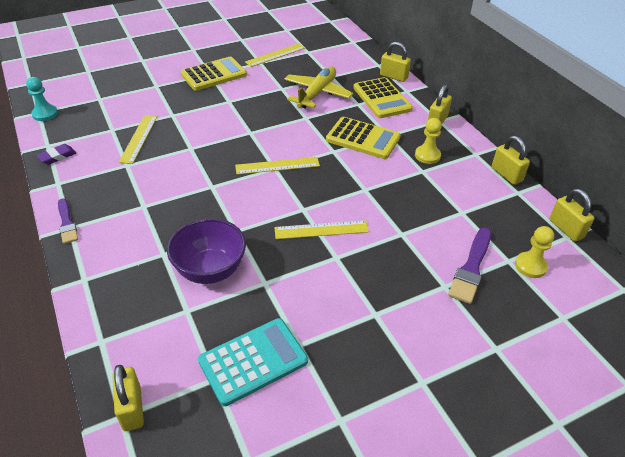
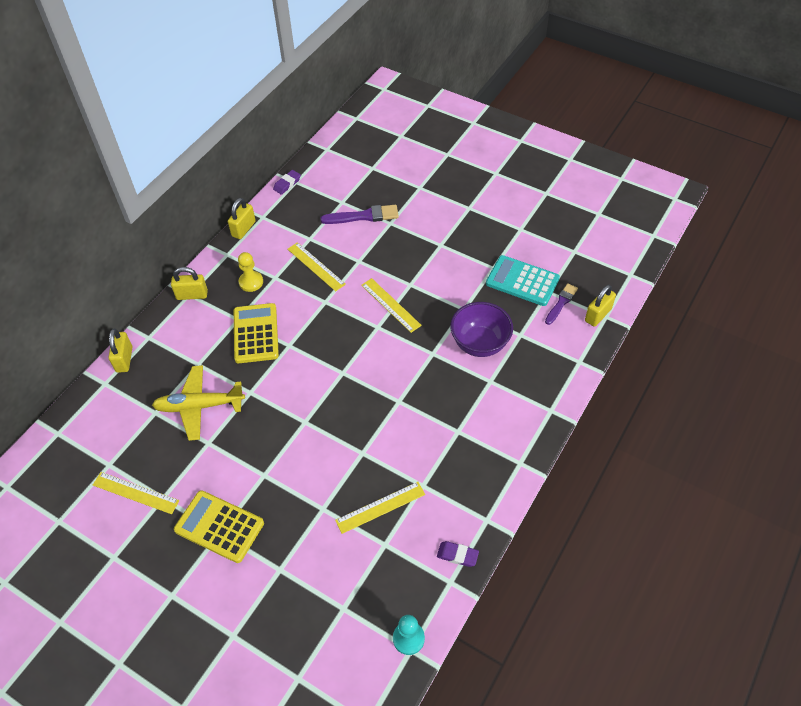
camera: 120 degrees left, 10 degrees up
purple brush [58,199,78,244] -> purple brush moved to [545,283,578,325]
yellow ruler [235,157,320,175] -> yellow ruler moved to [287,242,346,292]
yellow calculator [353,77,413,118] -> none
yellow pawn [515,226,554,278] -> none
yellow padlock [549,189,594,242] -> purple eraser [273,170,301,195]

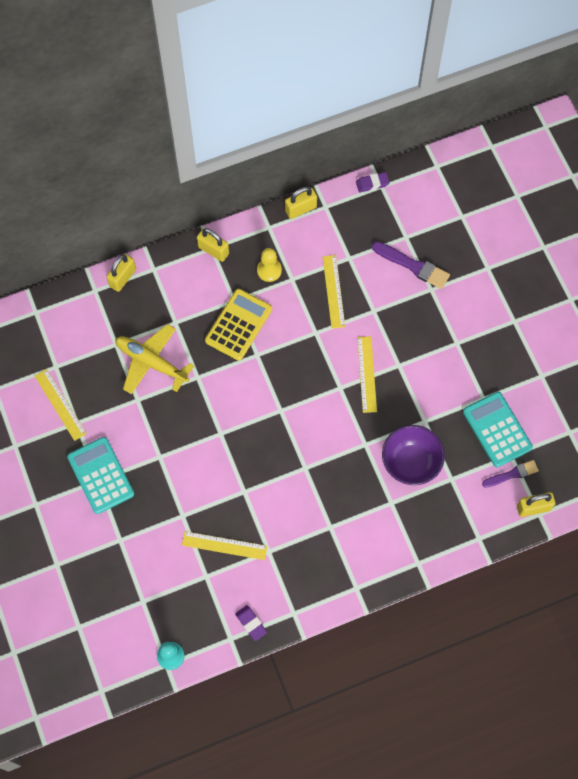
camera: 35 degrees right, 15 degrees up
yellow calculator [174,490,264,563] -> turquoise calculator [67,437,134,514]

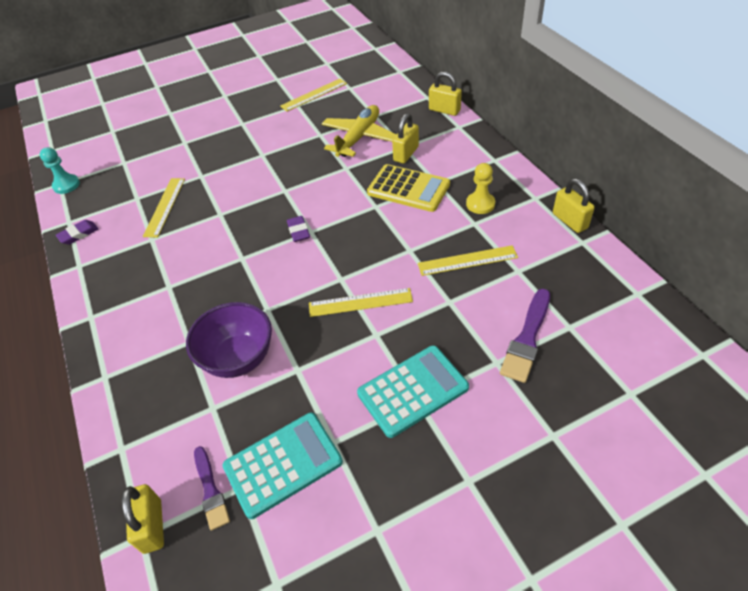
camera: 90 degrees right, 20 degrees down
turquoise calculator [67,437,134,514] -> turquoise calculator moved to [357,345,469,438]
yellow padlock [197,228,229,262] -> yellow padlock moved to [392,113,419,164]
purple eraser [356,172,390,193] -> purple eraser moved to [287,216,310,242]

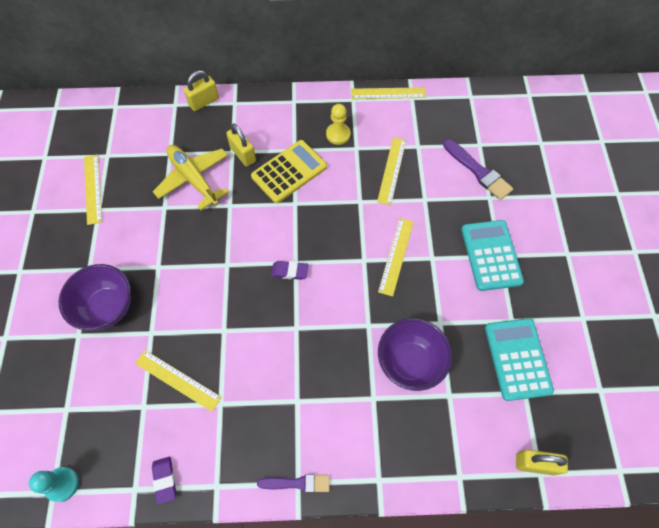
camera: 70 degrees left, 15 degrees up
purple brush [194,446,230,531] -> purple brush moved to [257,474,330,493]
yellow padlock [553,178,595,233] -> yellow ruler [351,87,426,99]
none -> purple bowl [59,264,131,331]

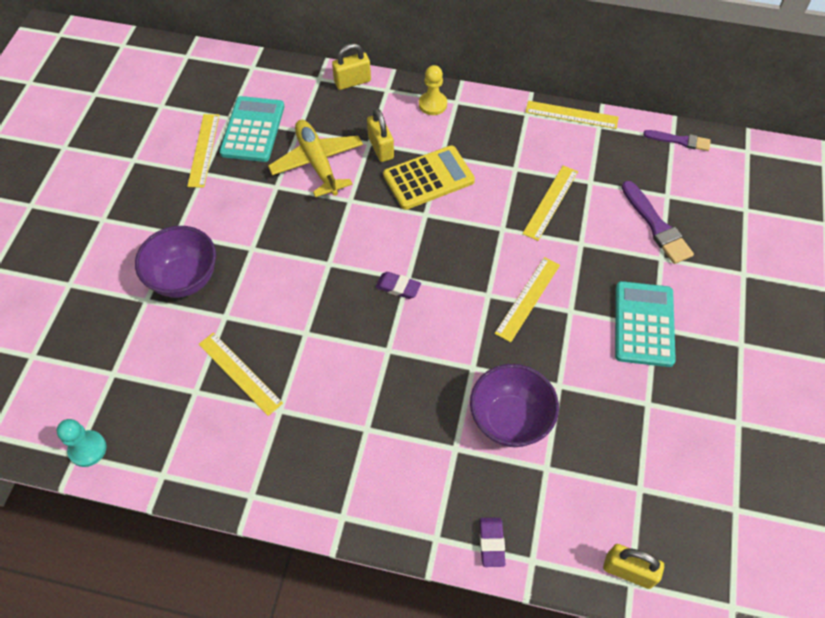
camera: 15 degrees right, 5 degrees down
purple eraser [152,457,176,504] -> purple eraser moved to [479,517,505,567]
purple brush [257,474,330,493] -> purple brush moved to [643,130,711,151]
yellow pawn [326,104,351,145] -> yellow pawn moved to [419,65,447,115]
turquoise calculator [485,318,554,401] -> turquoise calculator moved to [219,96,284,162]

